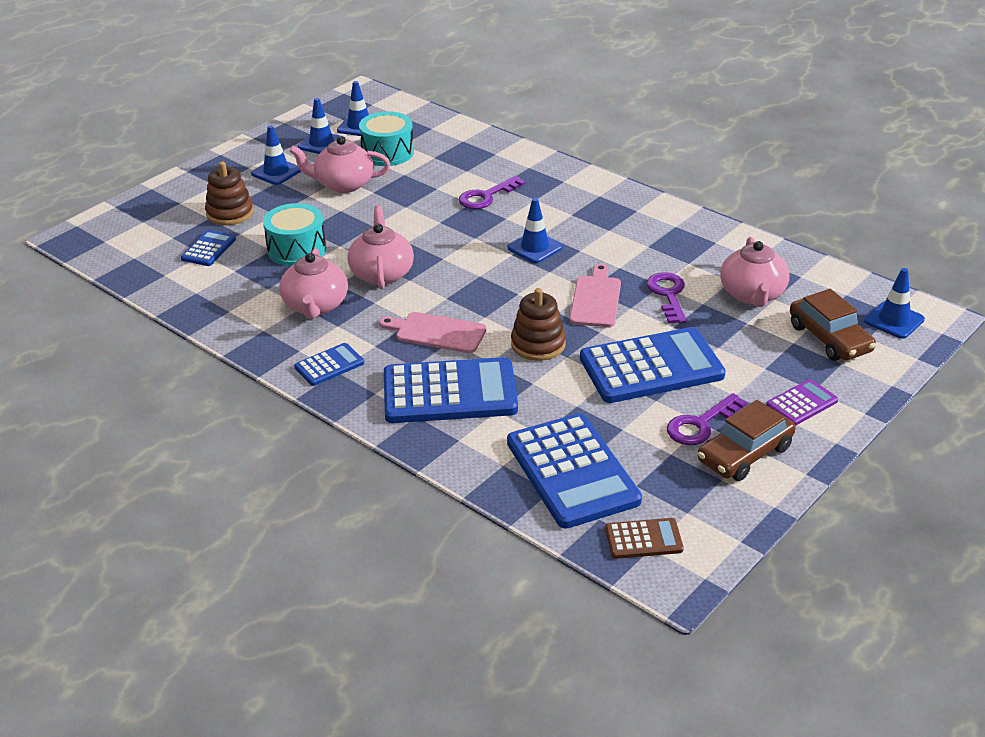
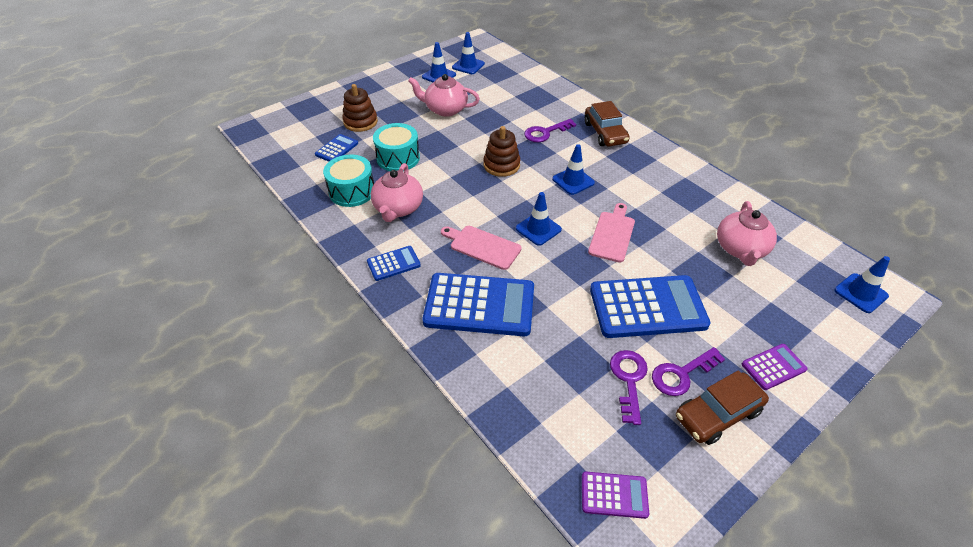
camera: 10 degrees right, 10 degrees up
blue traffic cone [251,125,301,185] -> blue traffic cone moved to [516,192,562,246]
pink teapot [347,205,414,289] -> none
turquoise drum [359,111,414,166] -> turquoise drum moved to [323,155,374,207]
blue calculator [507,413,642,529] -> none
brown stacking toy [511,288,566,361] -> brown stacking toy moved to [483,126,520,177]
brown calculator [605,518,684,559] -> purple calculator [582,472,649,519]
purple key [646,272,687,324] -> purple key moved to [610,350,648,425]
brown car [790,289,876,361] -> brown car moved to [585,101,630,146]

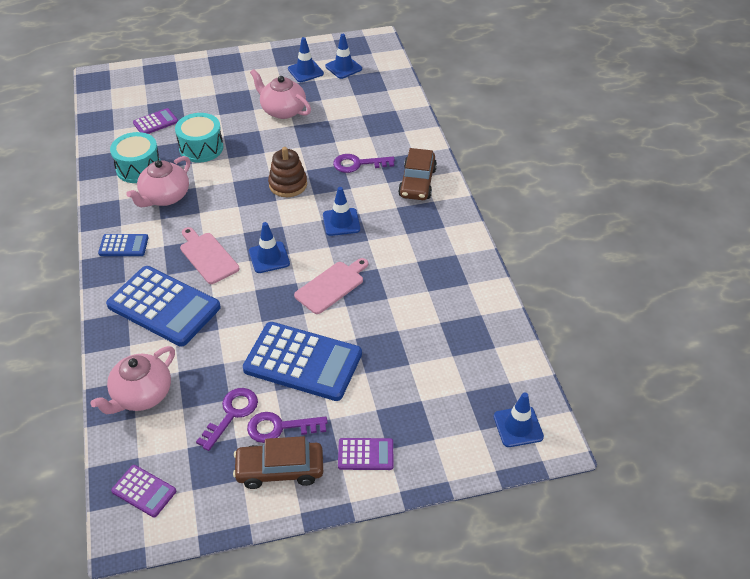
camera: 25 degrees right, 0 degrees up
blue calculator [315,134,358,162] -> purple calculator [133,108,178,134]
brown stacking toy [342,84,378,132] -> none
pink teapot [717,201,777,266] -> pink teapot moved to [91,346,175,414]

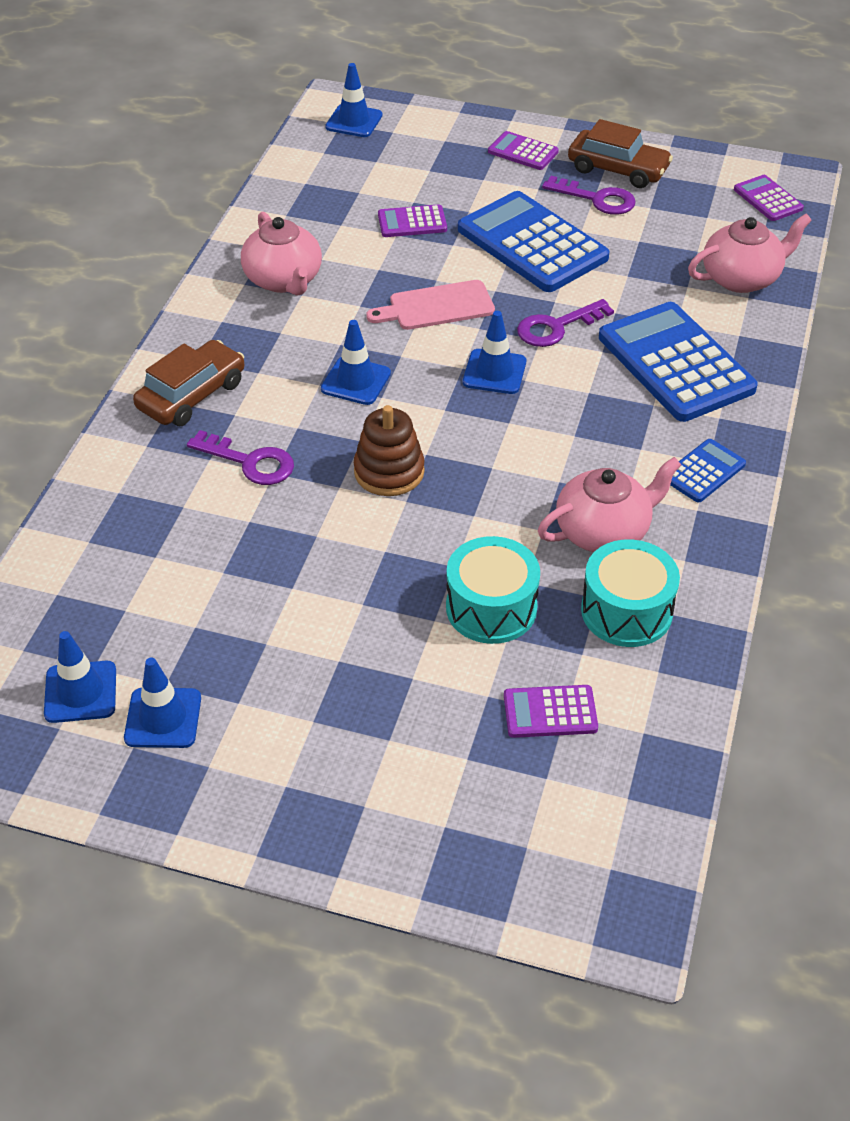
camera: 150 degrees left, 0 degrees up
blue calculator [98,234,148,256] -> blue calculator turned 105 degrees clockwise [670,439,746,503]
pink cutting board [180,227,240,284] -> none
purple key [196,388,258,451] -> purple key moved to [517,299,614,347]
pink teapot [250,69,311,119] -> pink teapot moved to [241,212,322,296]
none -> purple calculator [378,204,447,237]

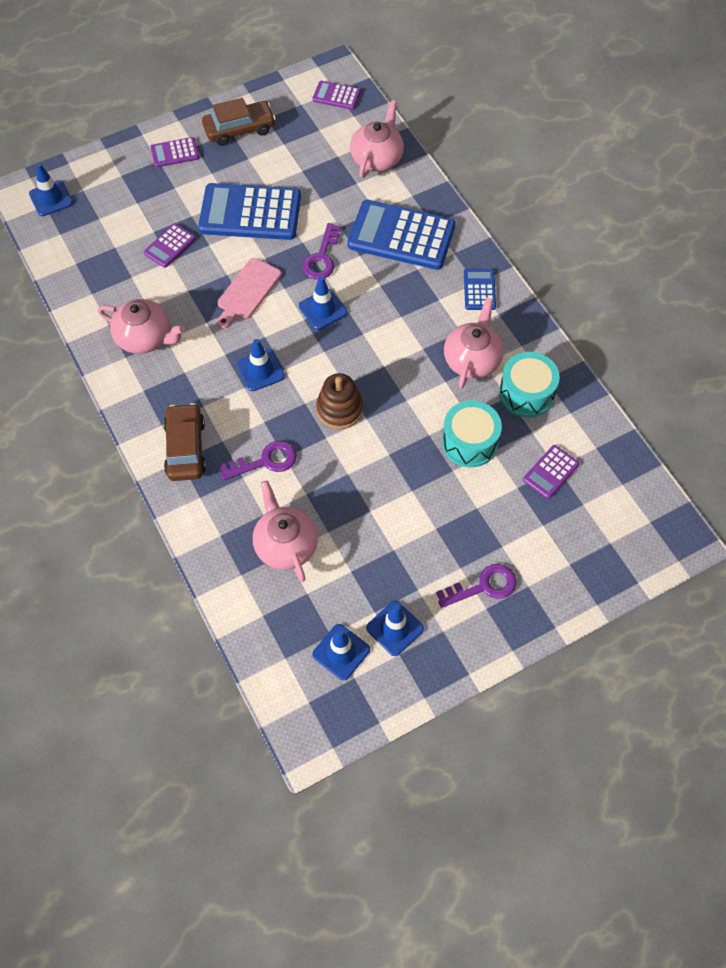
camera: 45 degrees left, 15 degrees up
purple key [542,176,636,215] -> purple key moved to [436,564,517,608]
none -> pink teapot [253,480,318,582]

